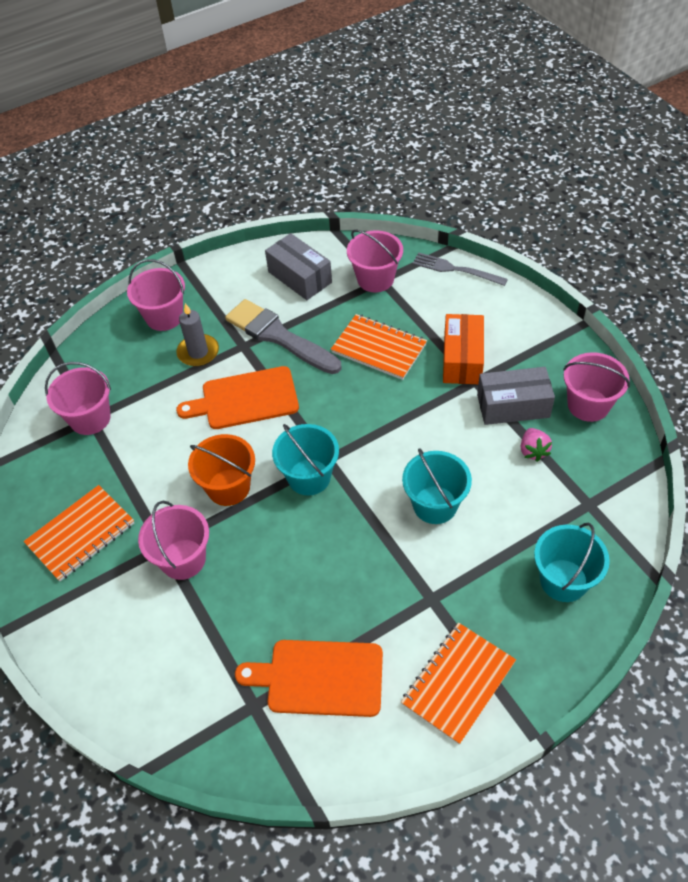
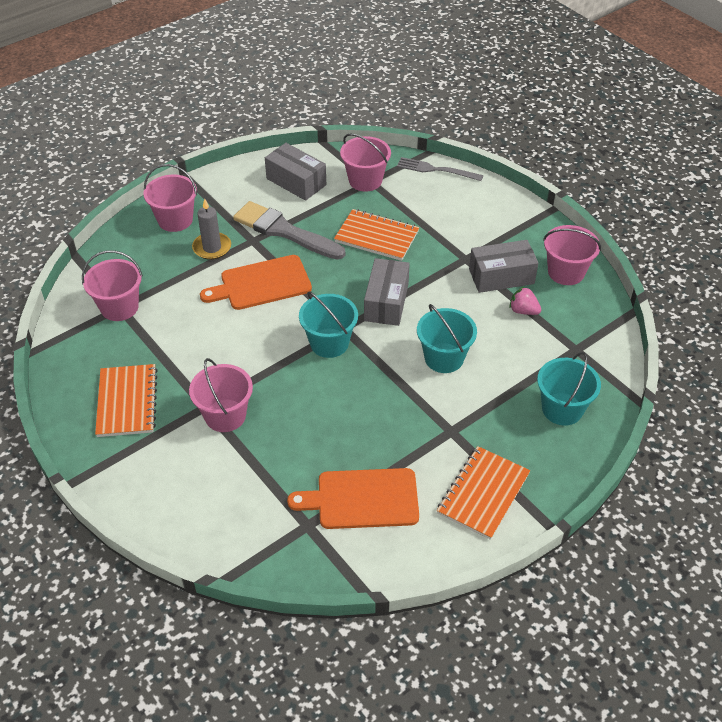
camera: 10 degrees left, 5 degrees down
orange notebook [24,485,134,581] -> orange notebook turned 45 degrees counterclockwise [95,364,158,437]
orange bucket [188,434,255,506] -> none
orange box [443,314,484,384] -> none
pink strawberry [521,428,552,462] -> pink strawberry turned 135 degrees clockwise [509,286,541,315]
none -> grey box [364,258,410,326]

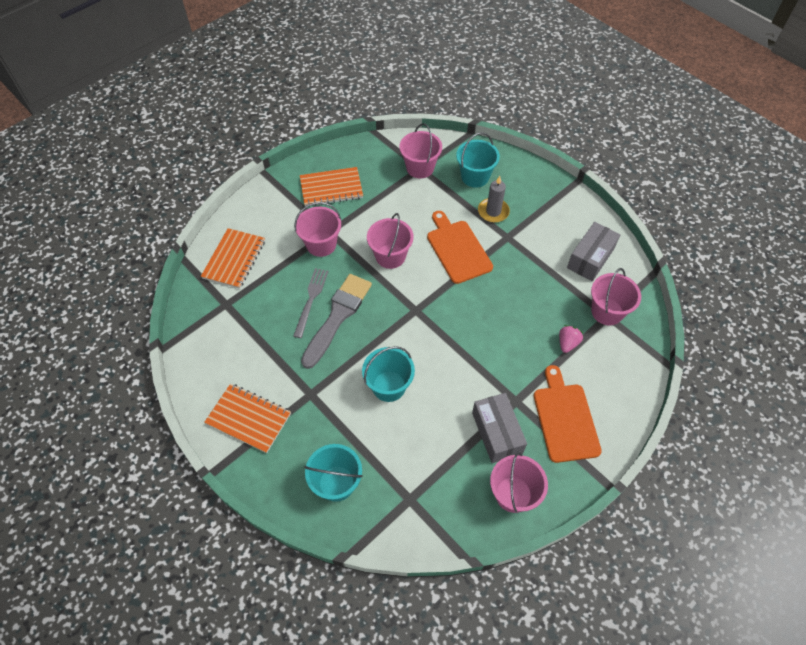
camera: 85 degrees right, 10 degrees up
pink bucket [144,164,197,232] -> pink bucket moved to [367,213,414,269]
grey brush [233,201,345,260] -> grey brush moved to [301,274,372,369]
orange cutting board [287,468,419,529] -> orange cutting board moved to [534,365,602,463]
turquoise bucket [299,292,358,358] -> turquoise bucket moved to [456,132,500,188]
orange notebook [334,209,419,261] -> orange notebook moved to [201,228,265,289]
grey box [364,258,410,326] -> none
grey fork [397,157,483,181] -> grey fork moved to [293,268,329,338]
pink strawberry [509,286,541,315] -> pink strawberry moved to [559,325,584,353]

